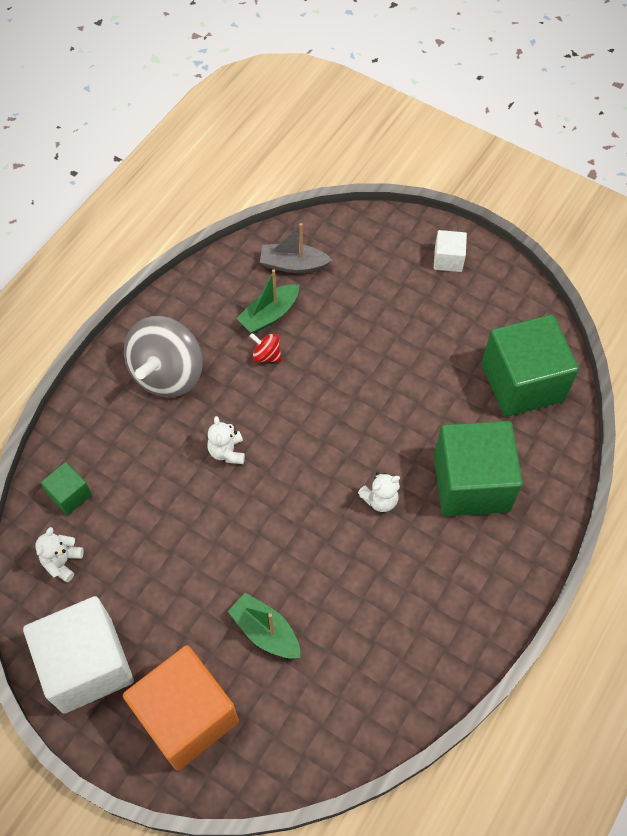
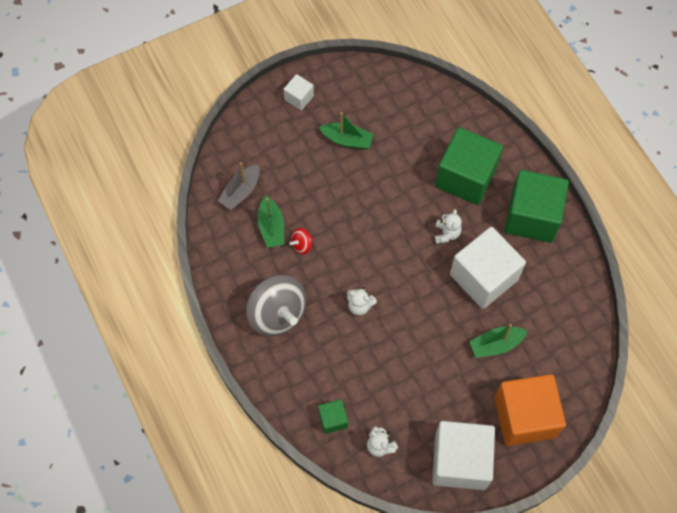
camera: 60 degrees left, 5 degrees up
green cube [482,315,579,417] -> green cube moved to [504,170,569,243]
none -> green boat [319,112,374,149]
none -> white cube [450,227,526,309]

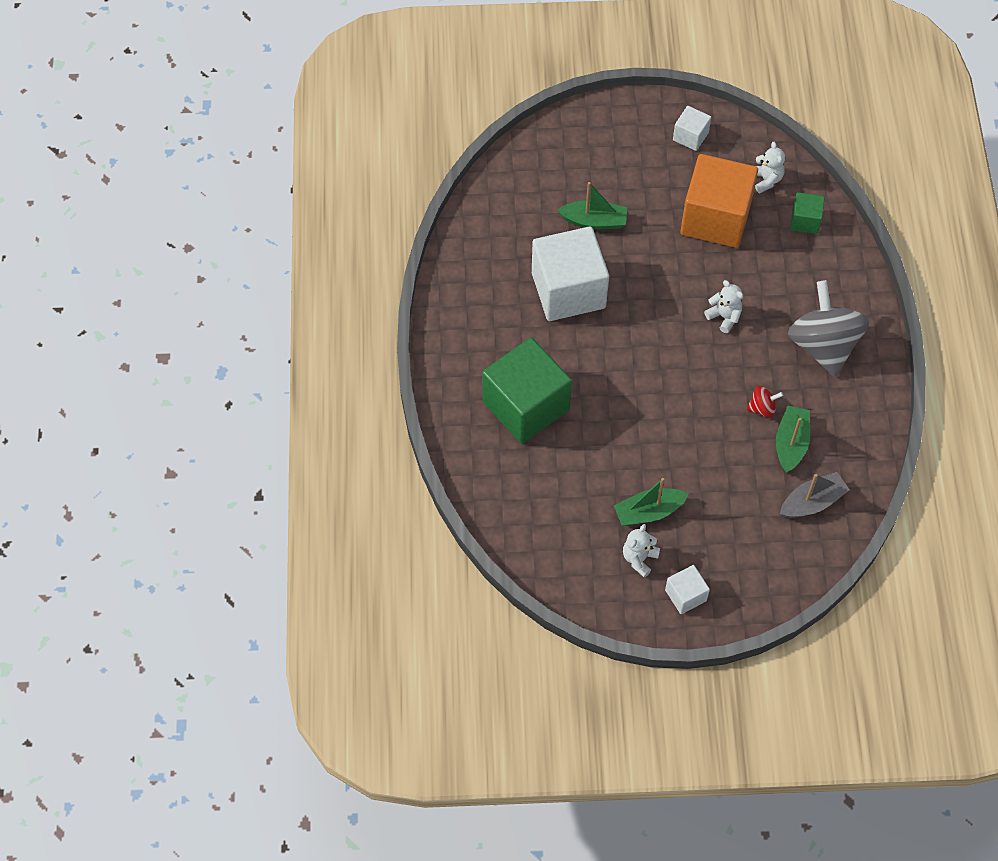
camera: 155 degrees left, 5 degrees down
green boat [319,112,374,149] -> green boat turned 60 degrees counterclockwise [614,478,689,526]
white cube [432,421,495,490] -> white cube [673,106,711,151], size x0.47
white teddy bear [435,209,462,244] -> white teddy bear moved to [623,524,660,578]
orange cube [494,374,566,446] -> orange cube moved to [680,154,758,248]
green cube [504,170,569,243] -> none

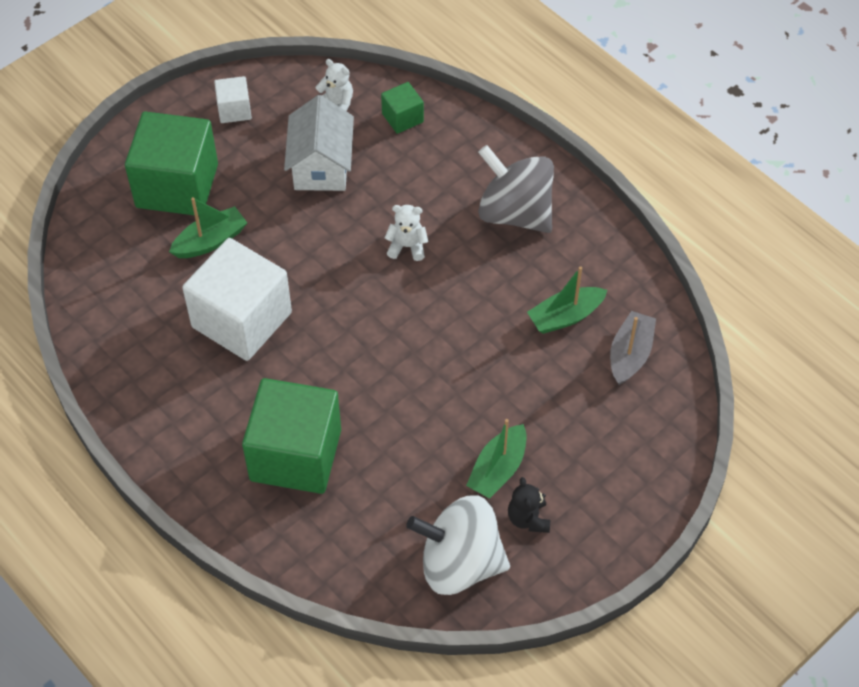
camera: 40 degrees left, 5 degrees down
white teddy bear [623,524,660,578] -> black teddy bear [508,477,550,533]
white cube [665,565,710,614] -> none
orange cube [680,154,758,248] -> white house [284,95,354,191]
red spinning top [746,386,783,418] -> none
green boat [776,406,810,473] -> green boat turned 90 degrees counterclockwise [527,266,607,334]
none -> green cube [125,111,218,216]
none -> white spinning top [406,495,510,595]

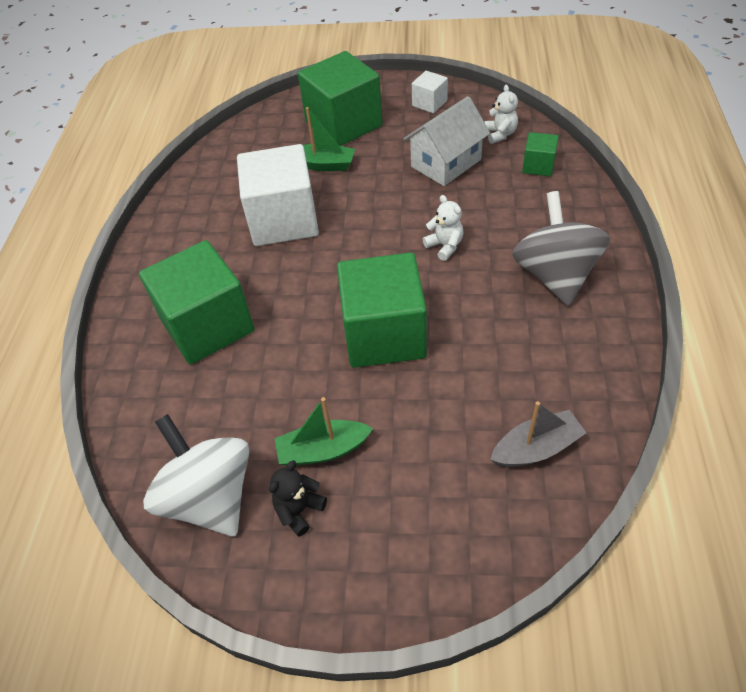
camera: 50 degrees right, 5 degrees down
green boat [527,266,607,334] -> none
none -> green cube [337,252,427,368]

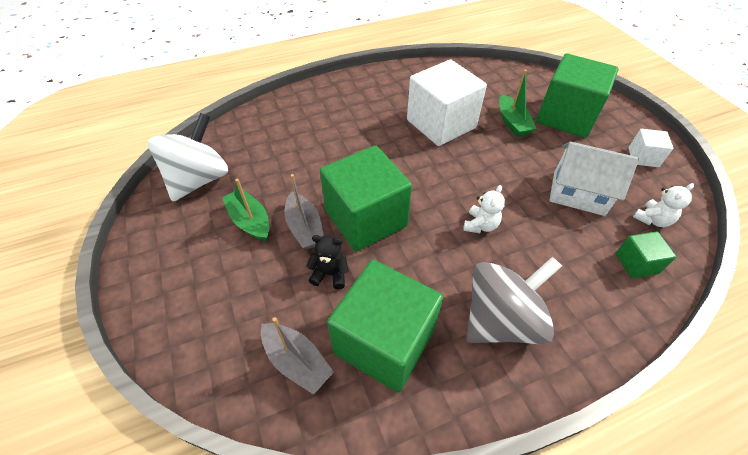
camera: 60 degrees right, 0 degrees up
green cube [139,240,255,364] -> green cube moved to [327,260,443,393]
black teddy bear [269,460,327,537] -> black teddy bear moved to [306,235,349,289]
none -> grey boat [285,174,324,250]

